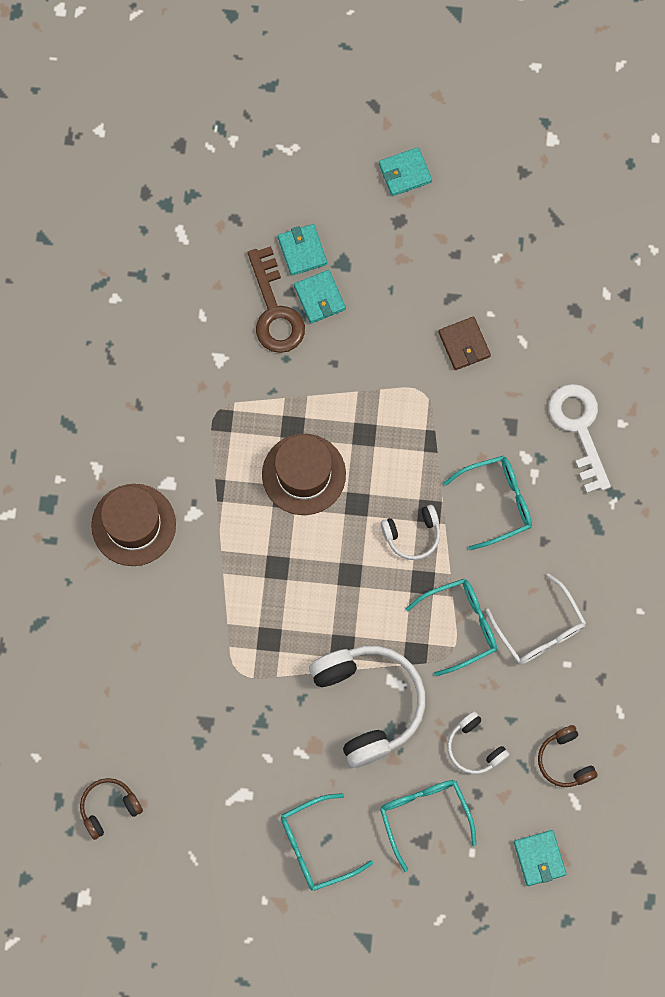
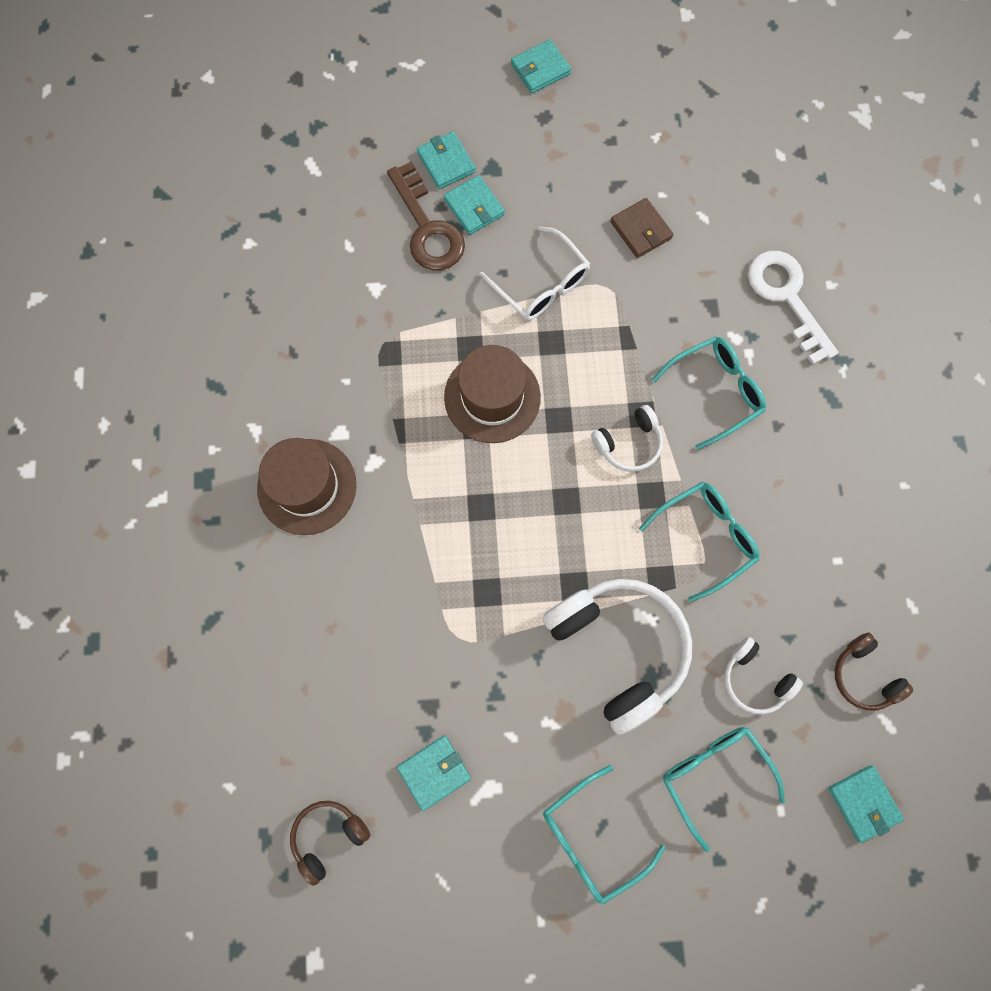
camera: 10 degrees left, 0 degrees up
white glasses [486,573,586,665] -> white glasses moved to [479,226,590,321]
none -> turquoise wallet [397,735,471,811]

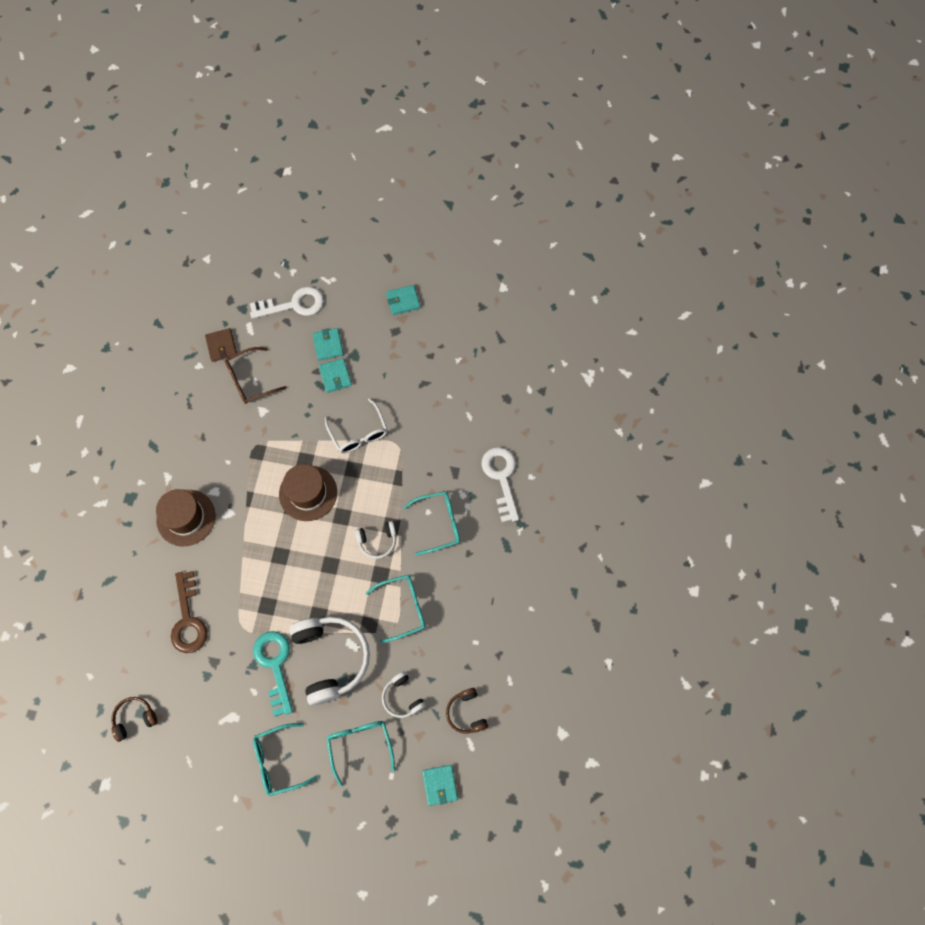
camera: 15 degrees right, 5 degrees down
brown key [387,161,465,270] -> brown key moved to [171,571,207,653]
turquoise wallet [397,735,471,811] -> none
brown wallet [610,198,674,258] -> brown wallet moved to [205,328,237,362]
none -> brown glasses [225,347,286,404]
none -> white key [250,287,324,319]
none -> turquoise key [253,631,293,717]

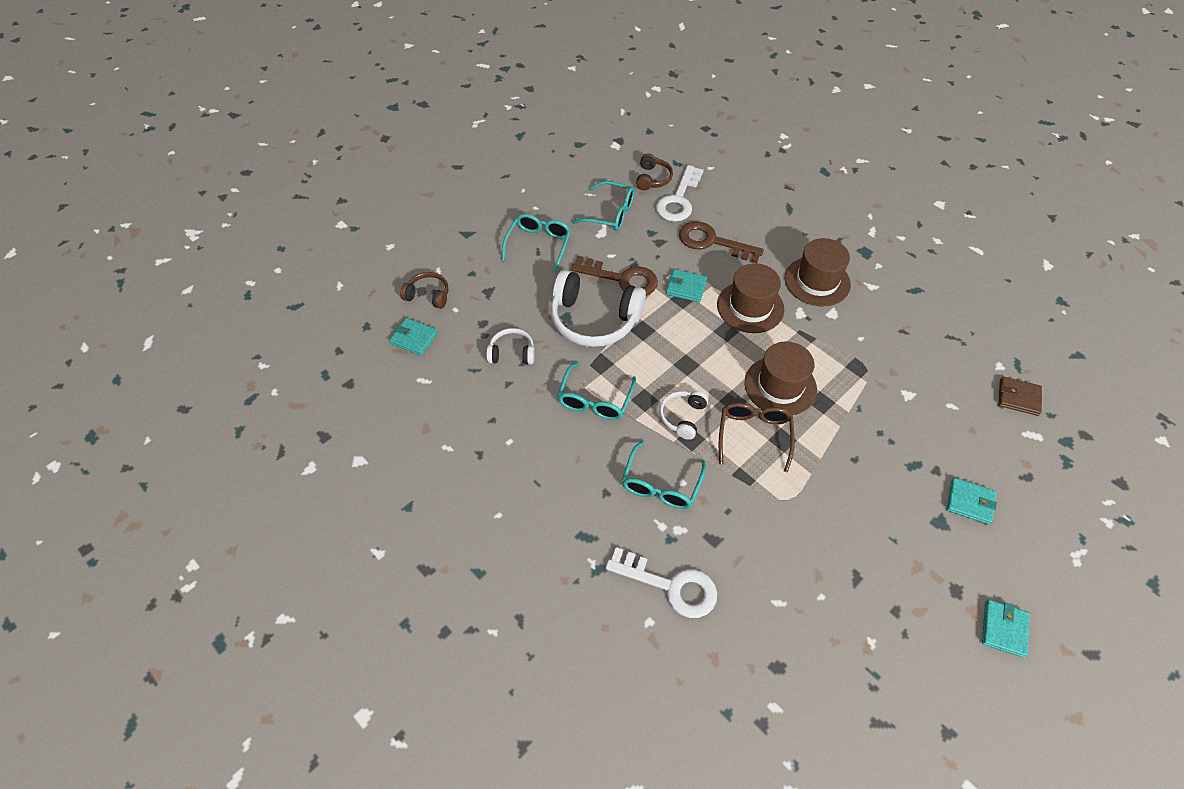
camera: 125 degrees right, 15 degrees down
brown glasses [225,347,286,404] -> brown glasses moved to [719,403,795,473]
white key [250,287,324,319] -> white key moved to [656,165,704,222]
turquoise key [253,631,293,717] -> brown key [570,256,658,296]
turquoise wallet [319,358,352,393] -> turquoise wallet moved to [666,269,707,302]
white glasses [325,398,388,453] -> none
turquoise glasses [326,721,395,786] -> turquoise glasses moved to [572,181,635,231]
brown headphones [446,688,488,734] -> brown headphones moved to [400,272,448,309]
none -> brown hat [717,263,784,333]

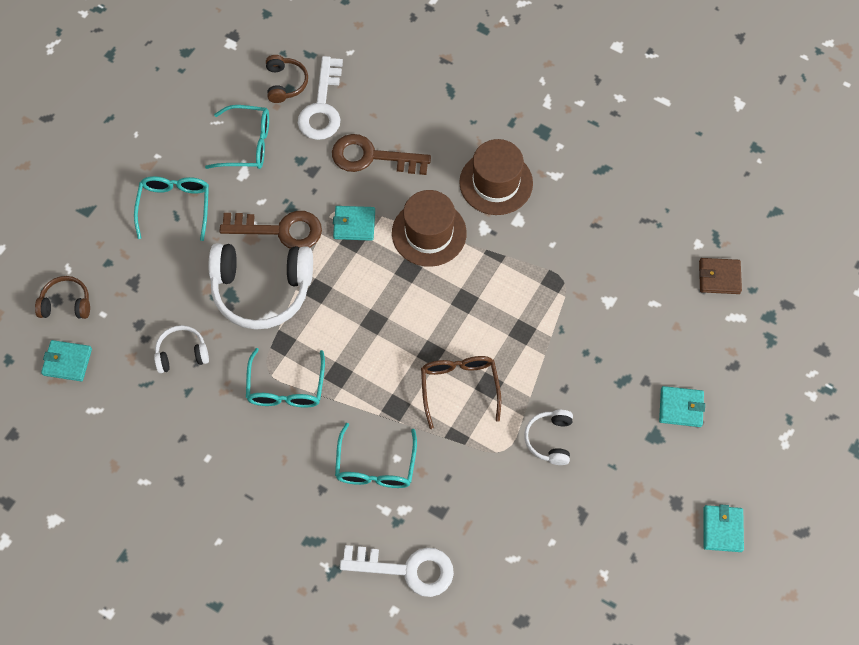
camera: 15 degrees left, 10 degrees up
white headphones [659,391,708,440] -> white headphones moved to [524,410,573,465]
brown hat [745,341,817,415] -> none

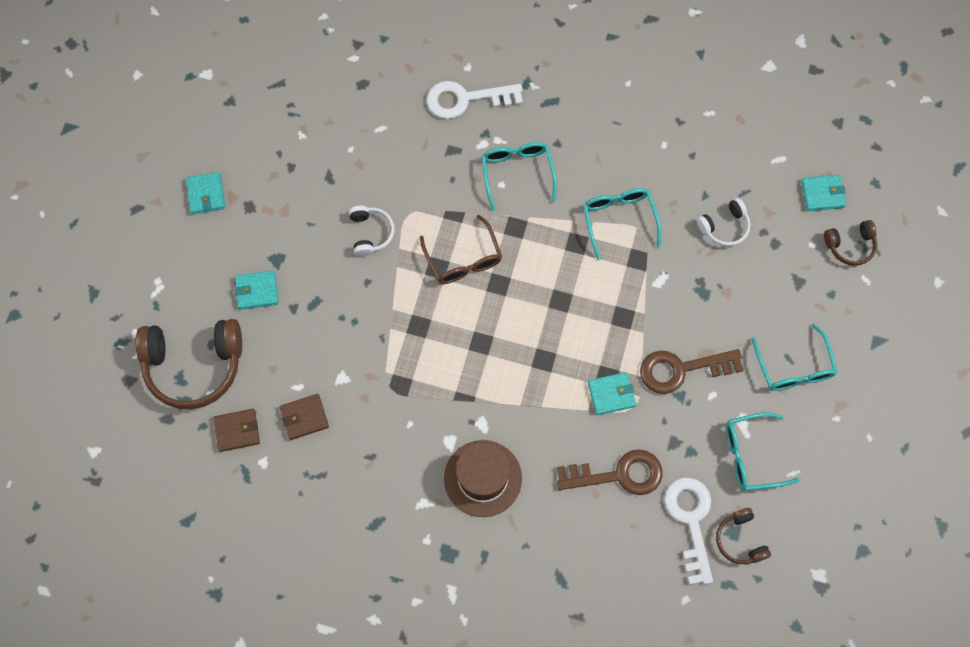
camera: 165 degrees right, 5 degrees up
white headphones [209,243,313,330] -> none
brown hat [392,190,467,267] -> none
none -> brown headphones [136,319,242,409]
none -> brown wallet [279,394,329,440]

